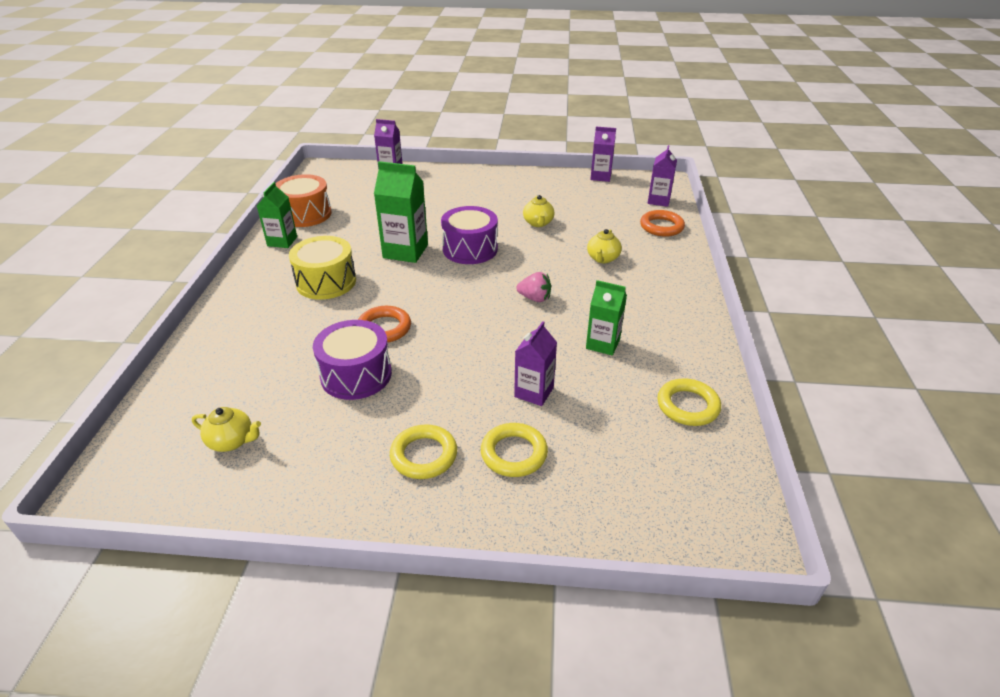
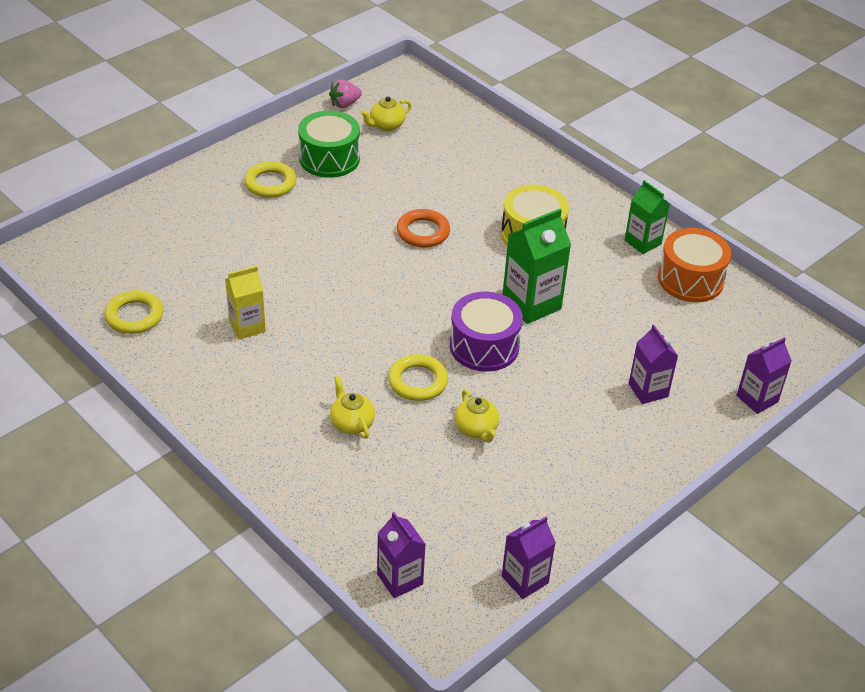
camera: 130 degrees right, 5 degrees up
purple drum [313,320,392,400] -> none
yellow ring [481,423,548,477] -> yellow ring moved to [388,354,448,401]
purple carton [514,321,557,406] -> purple carton moved to [629,325,678,404]
pink strawberry [516,272,551,302] -> pink strawberry moved to [329,79,362,108]
yellow teapot [523,195,554,227] -> yellow teapot turned 150 degrees counterclockwise [454,389,499,442]
green carton [586,280,627,356] -> yellow carton [225,266,266,339]
orange ring [640,210,685,237] -> none
none -> green drum [298,110,360,178]

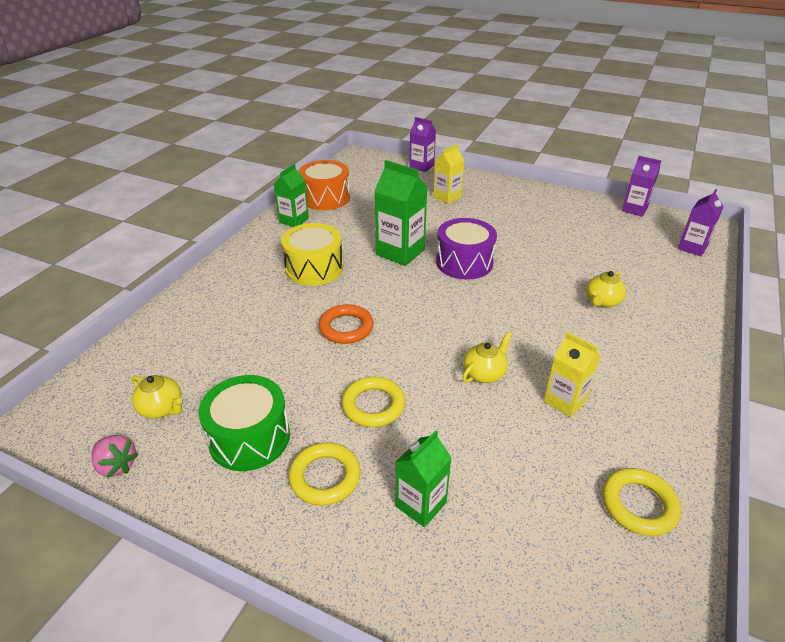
camera: 110 degrees left, 5 degrees down
yellow ring [388,354,448,401] -> yellow ring moved to [342,377,405,427]
yellow teapot [454,389,499,442] -> yellow teapot moved to [462,332,512,383]
purple carton [629,325,678,404] -> yellow carton [433,144,465,204]
none -> green carton [396,431,451,527]

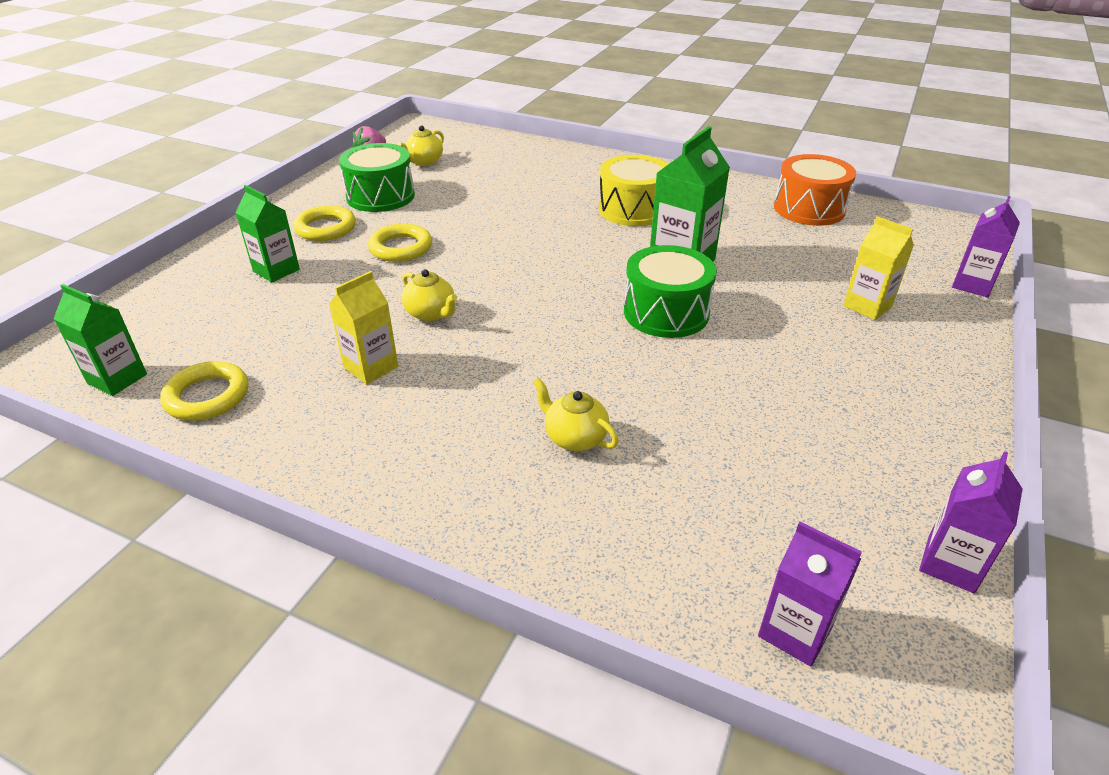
camera: 90 degrees right, 0 degrees up
green carton [274,164,309,227] -> green carton moved to [53,284,147,396]
orange ring [319,304,374,344] -> none
purple drum [436,218,497,280] -> green drum [624,245,717,338]

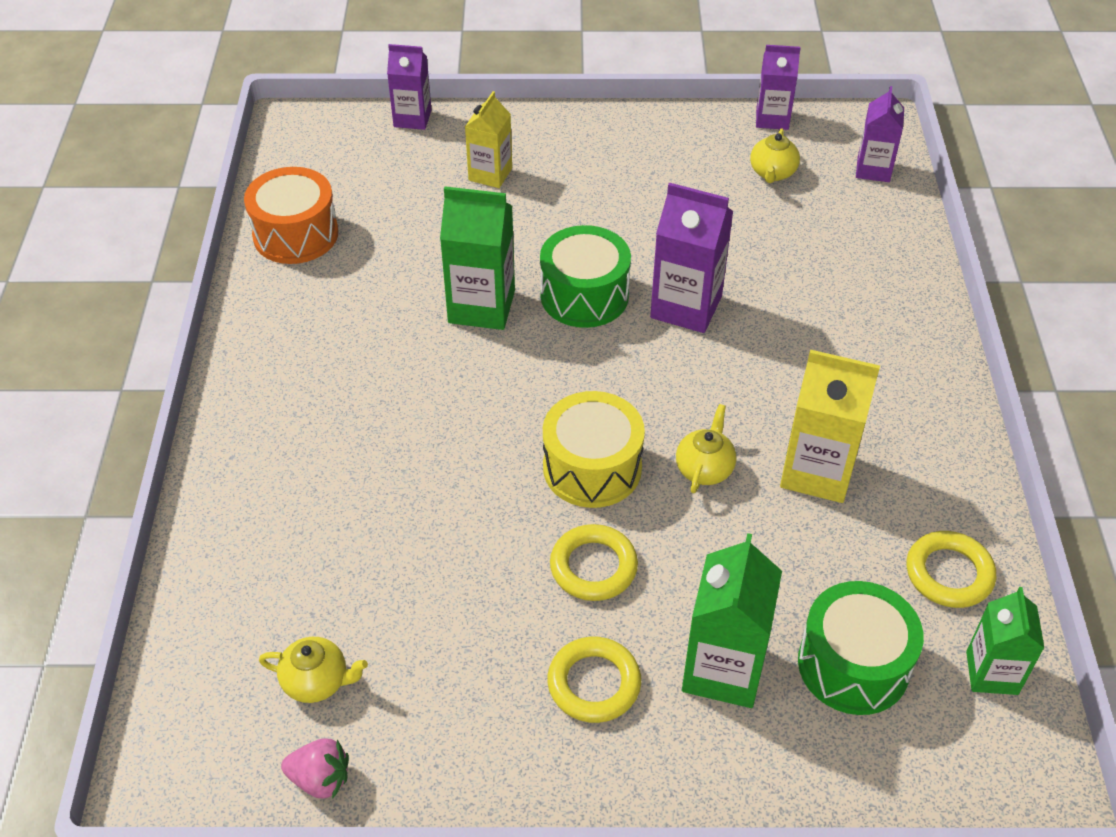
camera: 115 degrees left, 10 degrees up
green carton [235,185,300,282] -> green carton [682,533,782,708], size x1.54
yellow carton [329,271,398,384] -> yellow carton [780,350,880,503], size x1.54
green drum [339,143,415,212] -> green drum moved to [798,581,924,715]
yellow teapot [533,378,619,451] -> yellow teapot moved to [750,128,800,183]
yellow drum [599,155,668,226] -> yellow drum moved to [543,391,645,508]
none -> purple carton [650,183,734,333]

